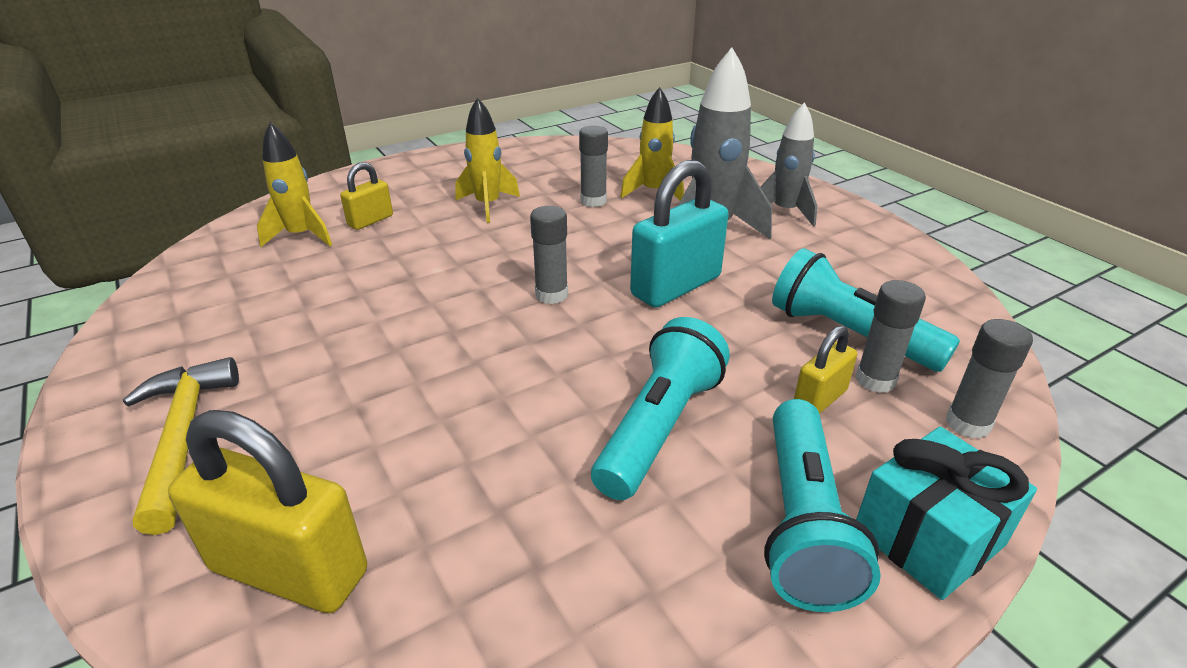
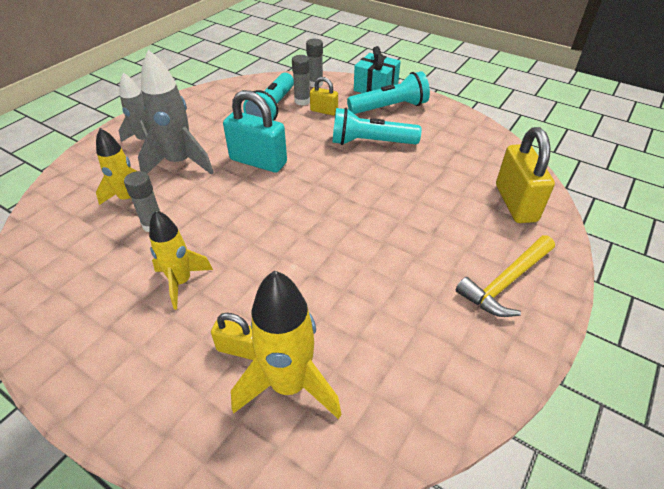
camera: 115 degrees left, 10 degrees up
yellow rocket [257,122,332,247] -> yellow rocket [231,271,342,419], size x1.51
grey glue stick [530,206,568,304] -> none

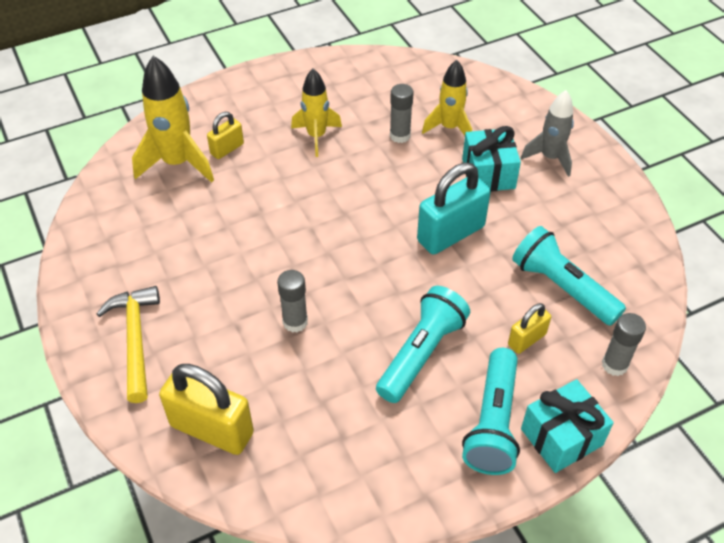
camera: 120 degrees right, 5 degrees up
grey rocket [138,50,214,175] -> turquoise gift [462,126,521,192]
grey glue stick [292,55,310,106] -> grey glue stick moved to [277,270,308,333]

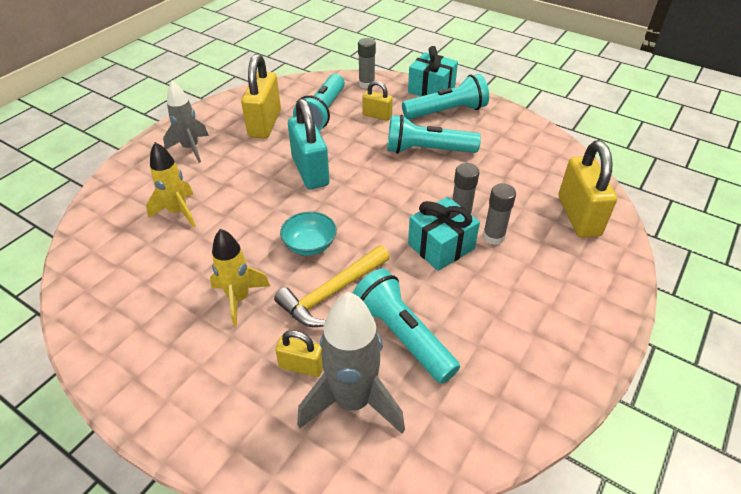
camera: 120 degrees left, 5 degrees down
yellow hammer [97,286,160,403] -> yellow hammer moved to [274,245,390,327]
yellow rocket [132,56,214,183] -> grey rocket [297,292,405,434]
grey glue stick [390,84,414,143] -> grey glue stick moved to [483,183,516,245]
turquoise padlock [417,163,491,255] -> turquoise padlock turned 45 degrees clockwise [288,98,329,189]
turquoise gift [462,126,521,192] -> turquoise gift moved to [408,197,480,271]
none -> yellow padlock [241,54,281,139]
none -> turquoise bowl [280,211,337,256]
none -> turquoise flashlight [353,268,460,384]

